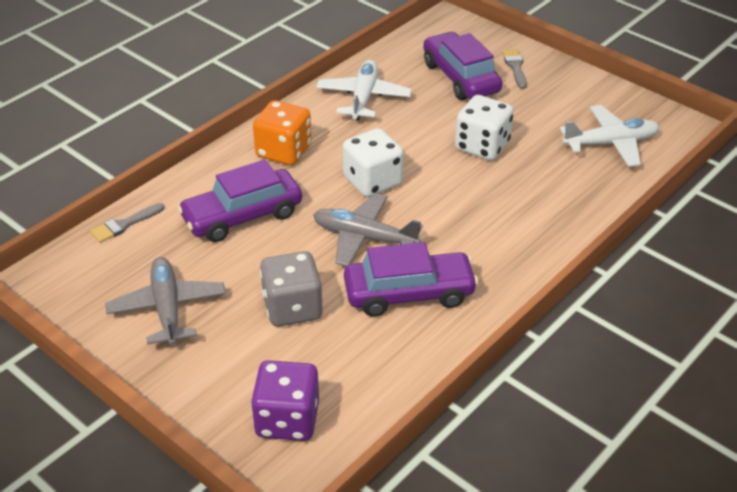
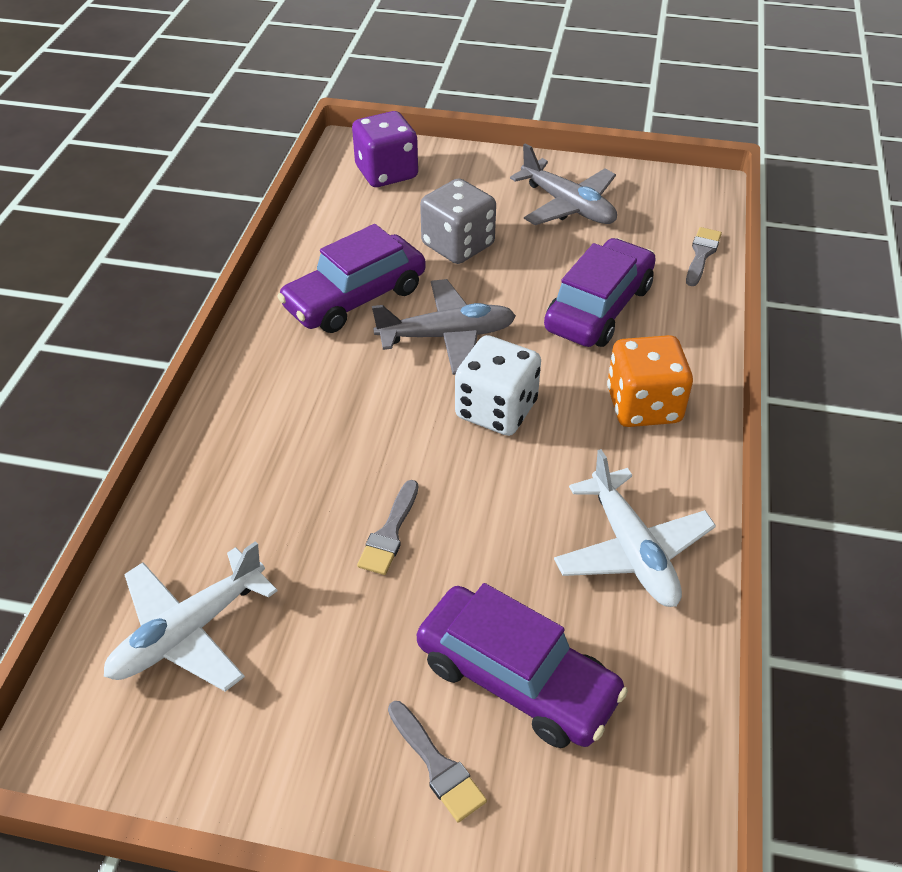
camera: 150 degrees right, 5 degrees up
white dice [455,95,514,160] -> grey brush [357,480,418,575]

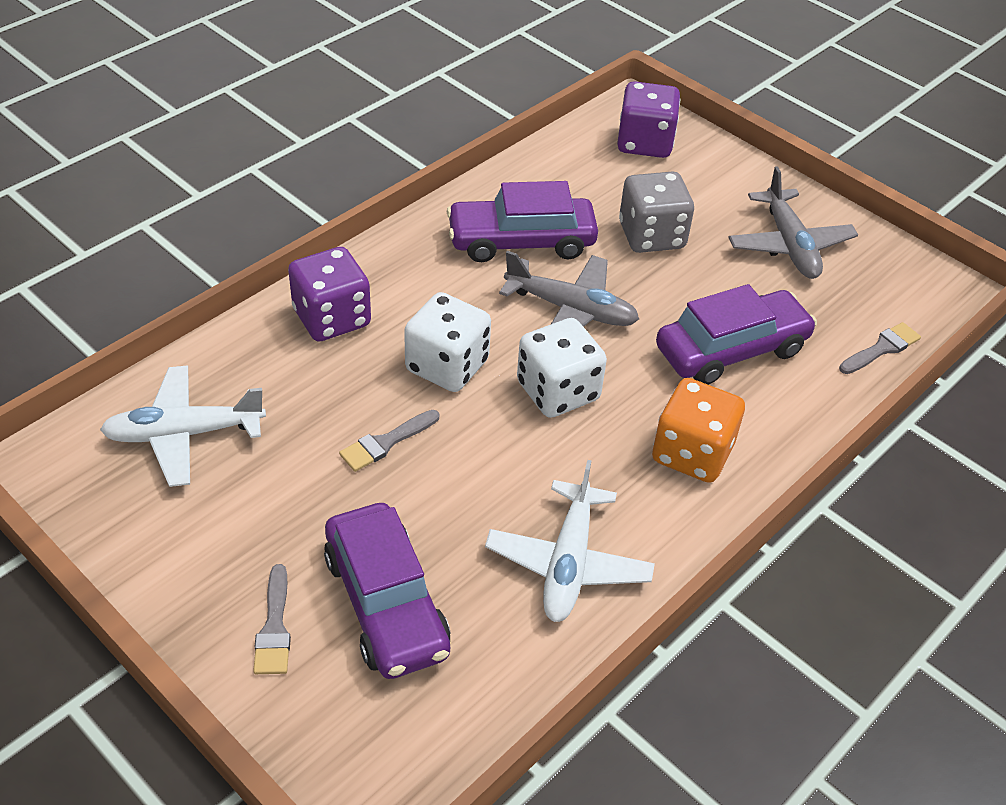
camera: 30 degrees right, 0 degrees up
none -> purple dice [288,247,371,342]
none -> white dice [404,292,491,392]

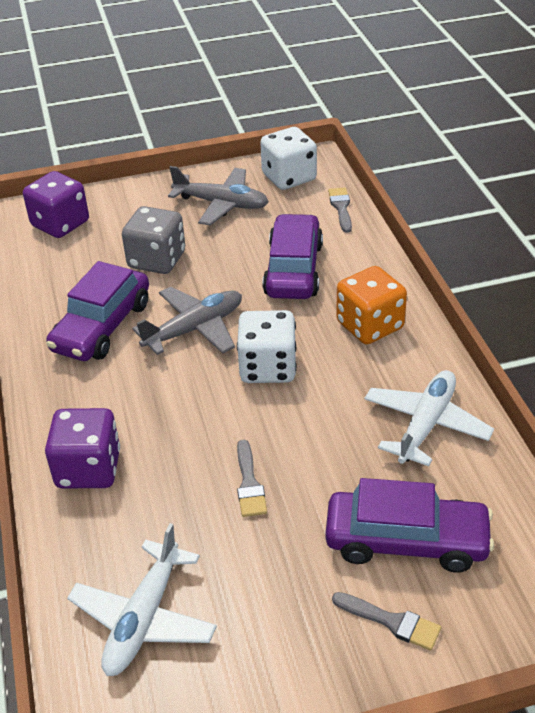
camera: 55 degrees left, 5 degrees down
white dice [404,292,491,392] -> white dice moved to [260,127,317,190]
white plane [485,460,655,622] -> white plane turned 105 degrees counterclockwise [364,370,494,466]

